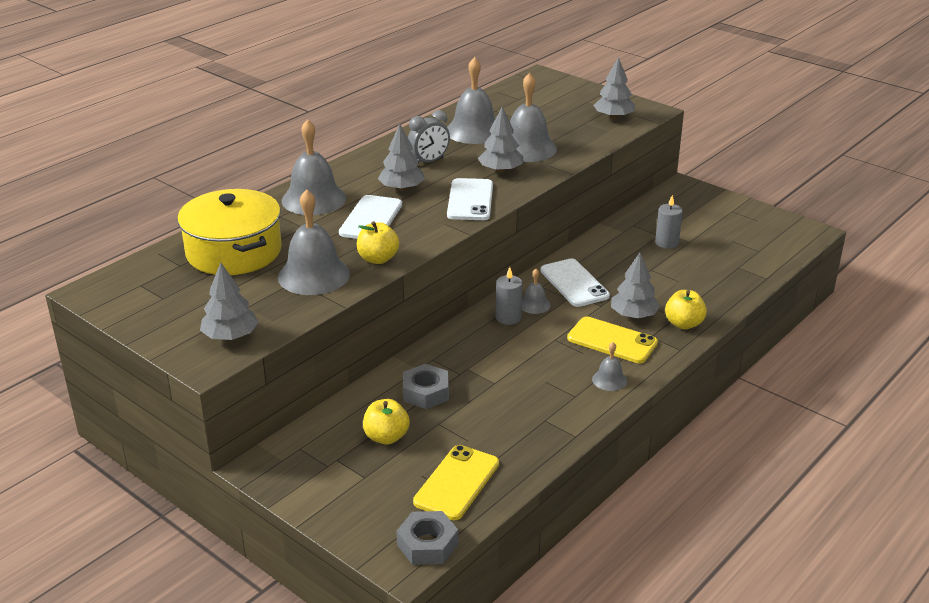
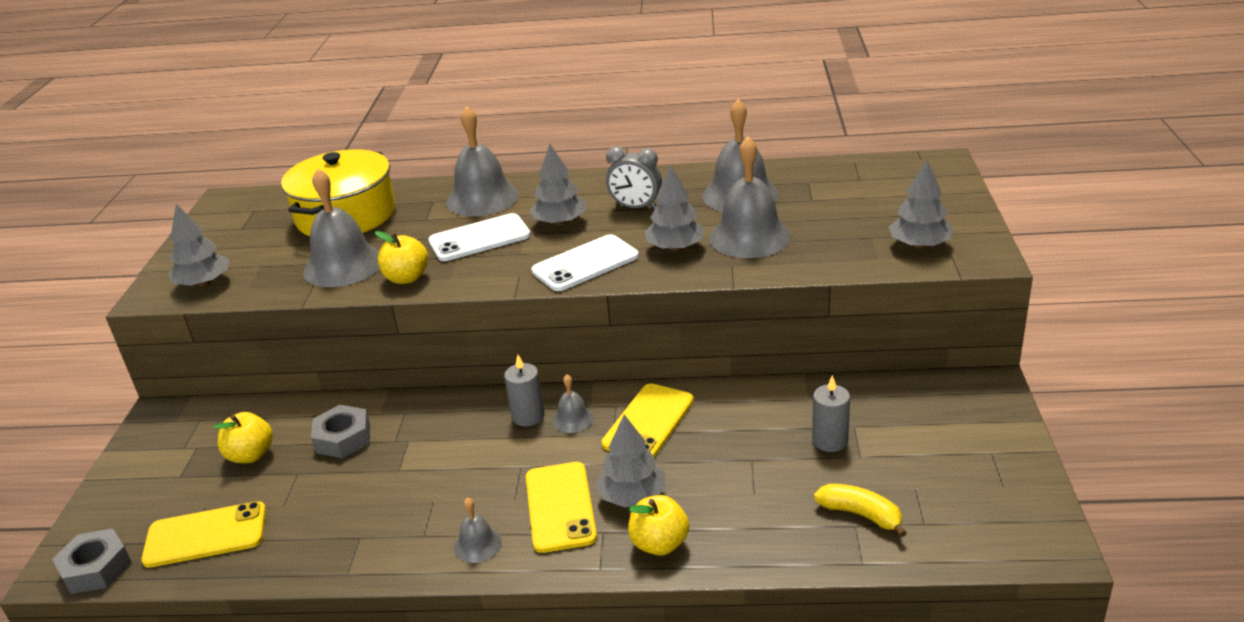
camera: 55 degrees right, 0 degrees up
white phone [541,258,610,307] -> yellow phone [602,383,694,457]
none -> yellow banana [814,484,907,537]

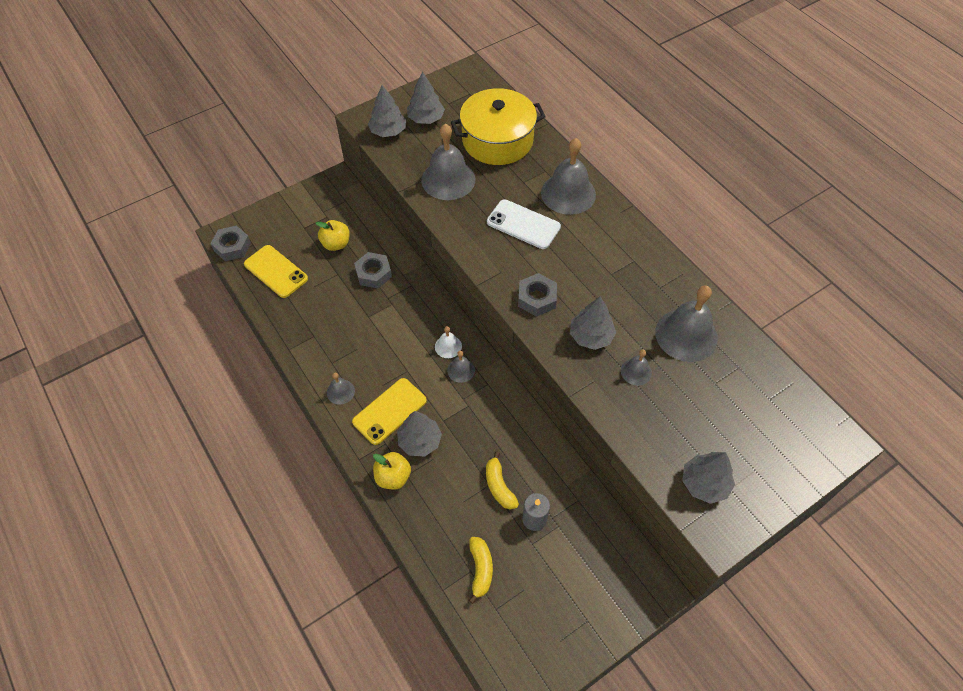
camera: 50 degrees right, 25 degrees up
yellow apple [375,231,428,284] -> none
grey candle [504,355,545,426] -> white bell [435,326,462,358]
grey tree [530,144,586,226] -> grey tree moved to [407,71,445,124]
white phone [532,234,639,291] -> grey nut [518,273,557,317]
yellow phone [602,383,694,457] -> none
grey clock [606,146,662,209] -> none
grey bell [709,136,791,258] -> grey bell [621,350,652,385], size x0.49
none -> yellow banana [486,451,519,510]

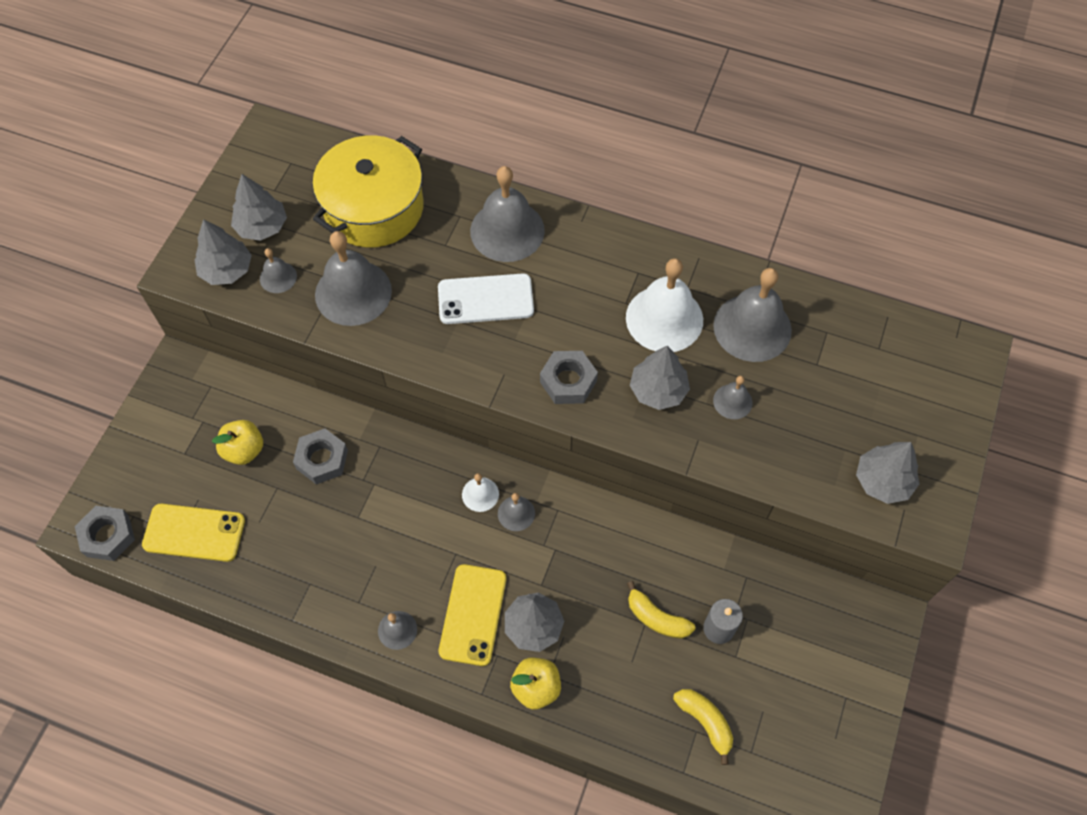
camera: 35 degrees left, 5 degrees up
none -> grey bell [260,248,297,293]
none -> white bell [626,258,703,352]

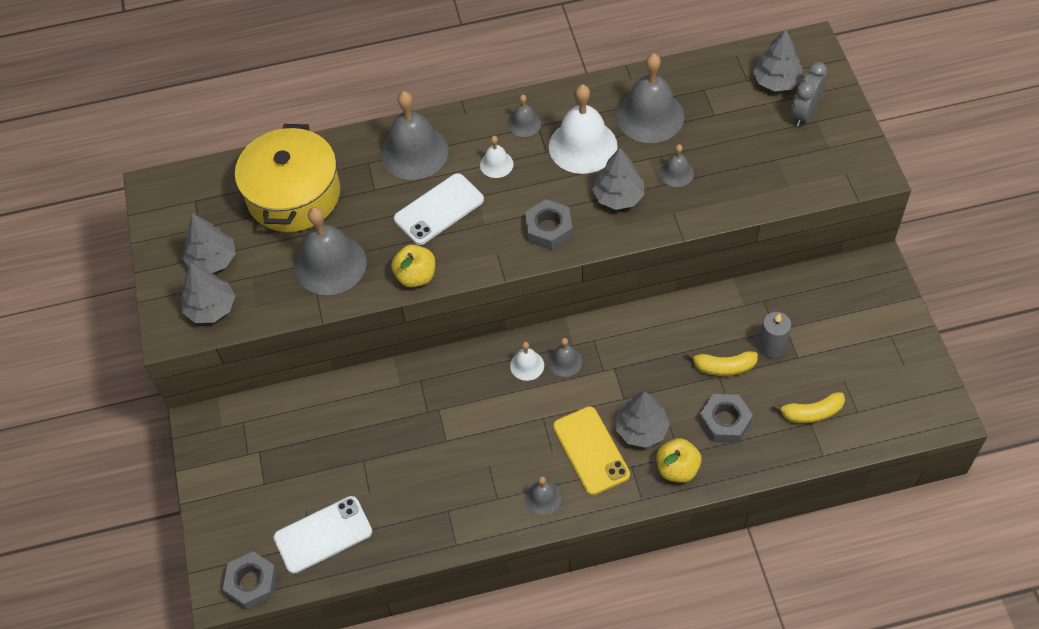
camera: 30 degrees left, 5 degrees down
yellow phone [142,504,245,562] -> white phone [274,496,372,574]
yellow apple [212,420,263,465] -> yellow apple moved to [391,244,435,287]
grey bell [260,248,297,293] -> grey bell moved to [508,95,541,137]
grey nut [293,429,348,484] -> grey nut moved to [699,394,753,443]
yellow banana [673,689,733,765] -> yellow banana turned 150 degrees clockwise [773,392,845,423]
grey tree [856,442,919,504] -> grey tree moved to [753,29,803,91]
none -> white bell [480,136,513,178]
none -> grey clock [792,62,827,127]

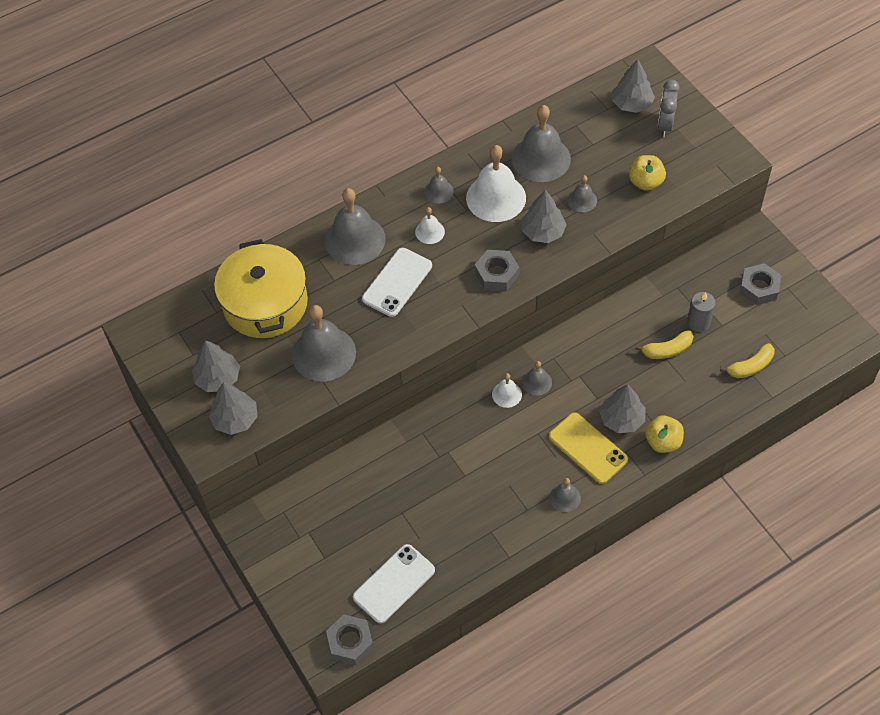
camera: 20 degrees left, 0 degrees up
yellow apple [391,244,435,287] -> yellow apple moved to [629,155,666,191]
grey nut [699,394,753,443] -> grey nut moved to [740,263,781,305]

